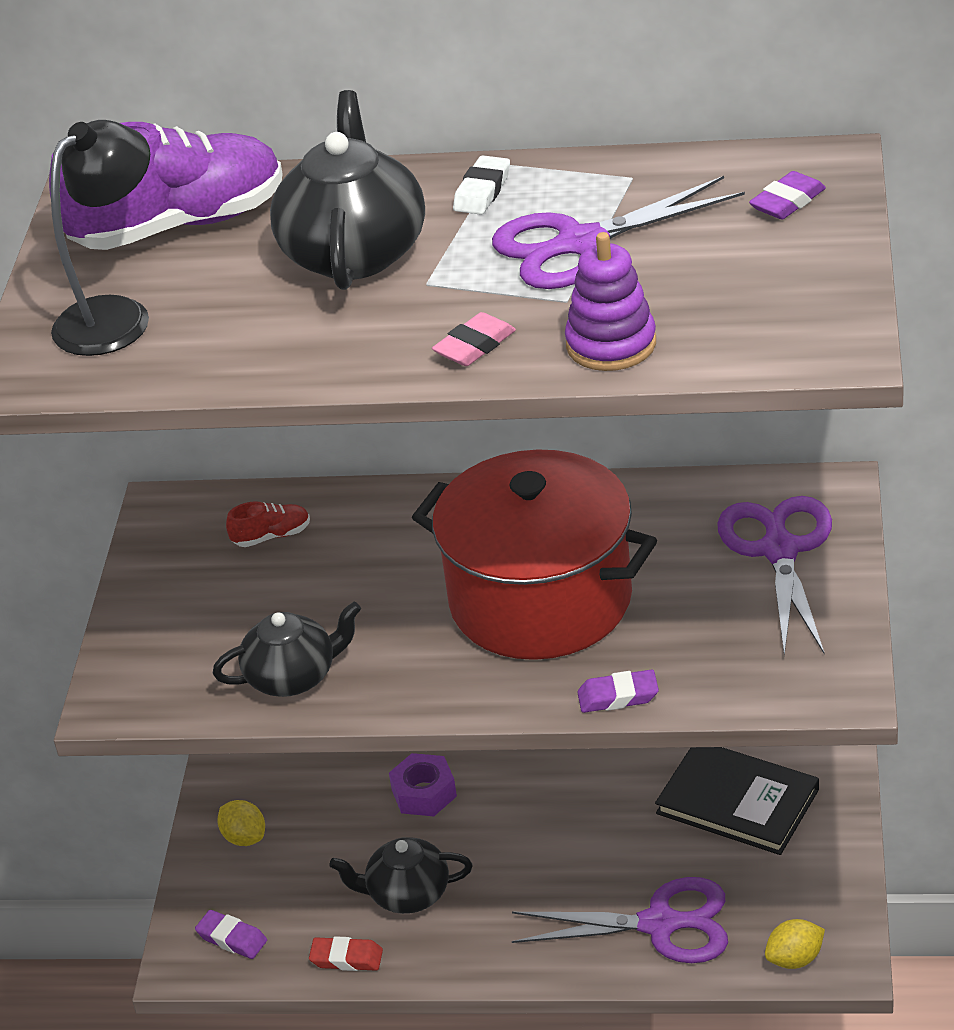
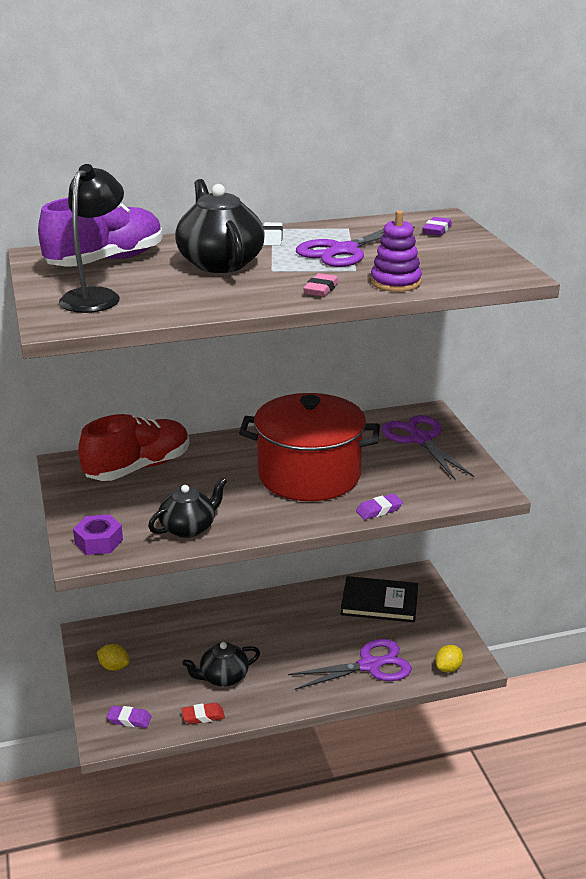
camera: 25 degrees left, 10 degrees down
red shoe [226,501,310,547] -> red shoe [78,414,189,481], size x2.47
purple nut [389,753,457,816] -> purple nut moved to [73,514,123,555]

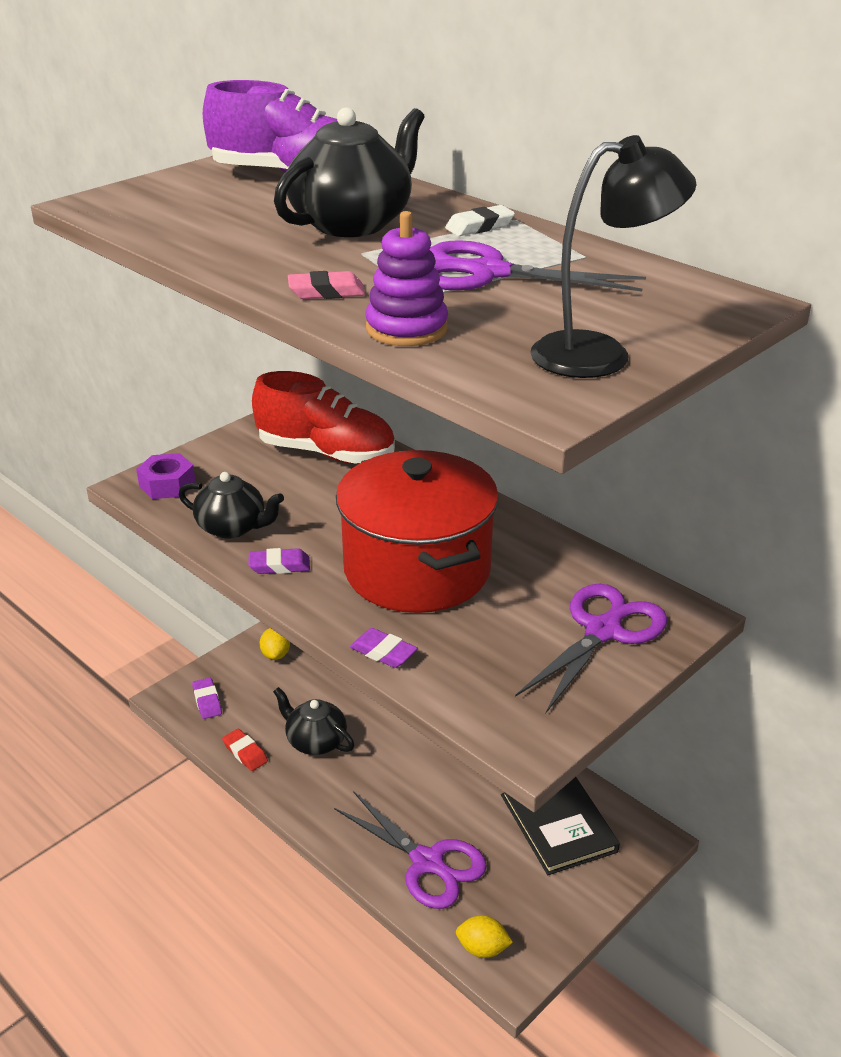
camera: 60 degrees right, 5 degrees up
black lamp [59,164,124,313] -> black lamp moved to [530,135,697,378]
purple eraser [422,217,452,236] -> purple eraser moved to [248,548,310,574]

